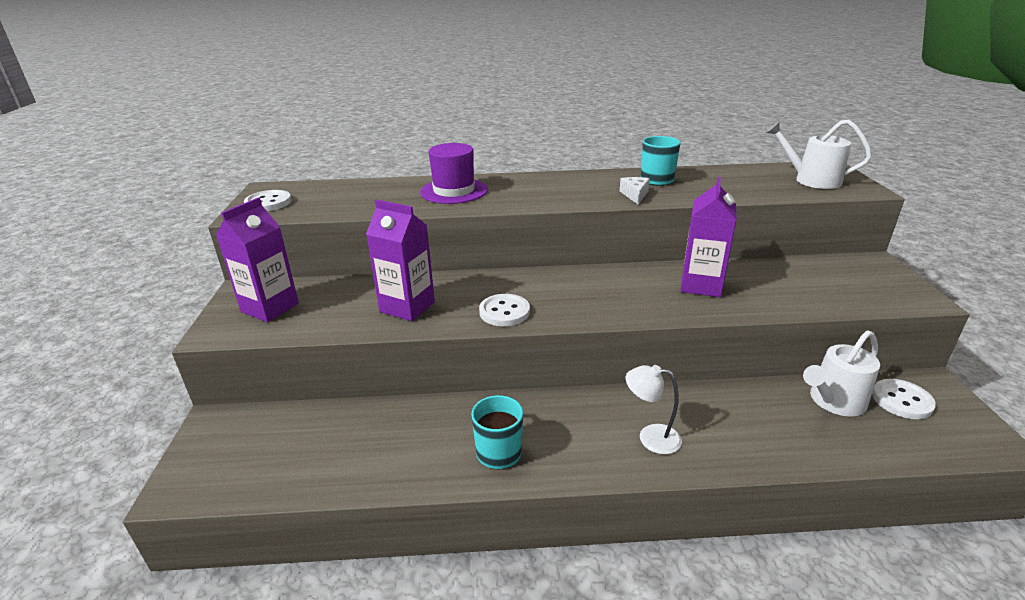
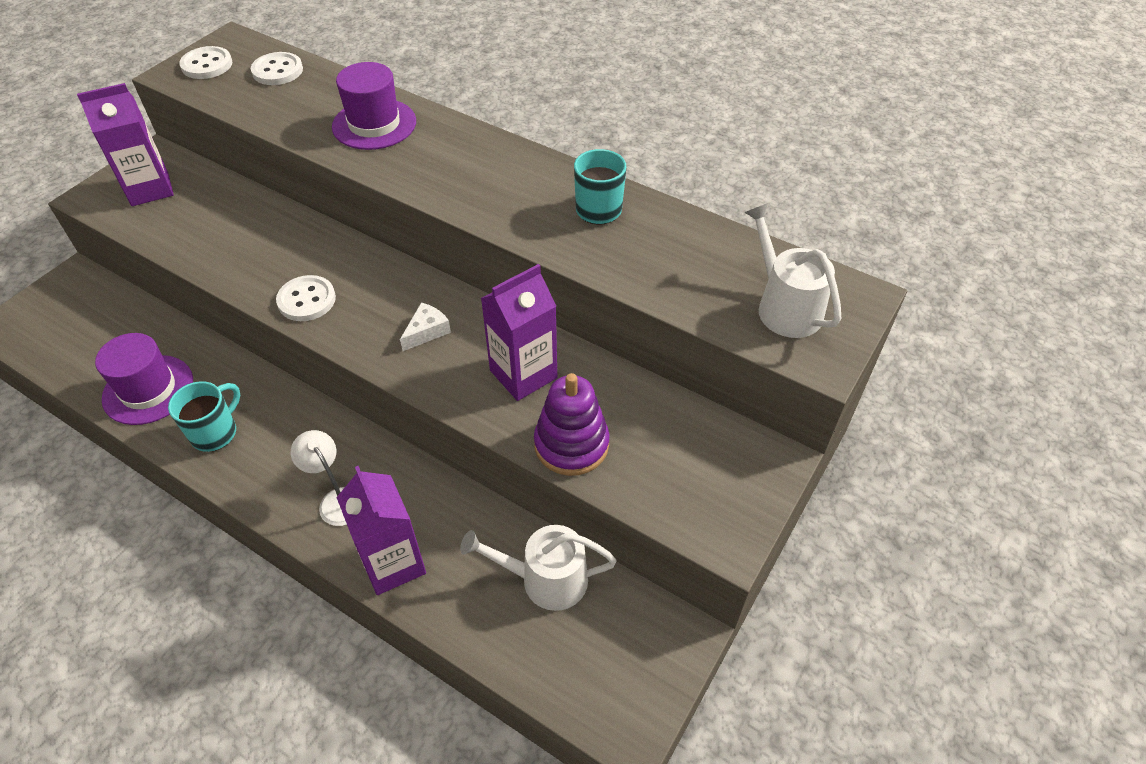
camera: 35 degrees right, 20 degrees up
purple carton [366,199,435,321] -> purple carton moved to [336,466,426,595]
white cheese [620,177,650,205] -> white cheese moved to [400,303,451,351]
white button [872,379,936,419] -> white button moved to [251,52,303,85]
none -> purple hat [95,333,193,425]
none -> purple stacking toy [534,373,610,476]

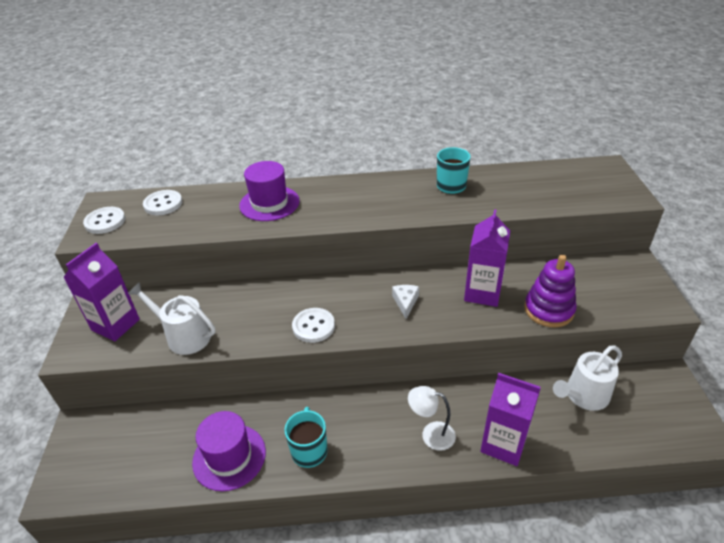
camera: 35 degrees left, 10 degrees down
white watering can [744,203,841,338] -> white watering can moved to [128,282,215,355]

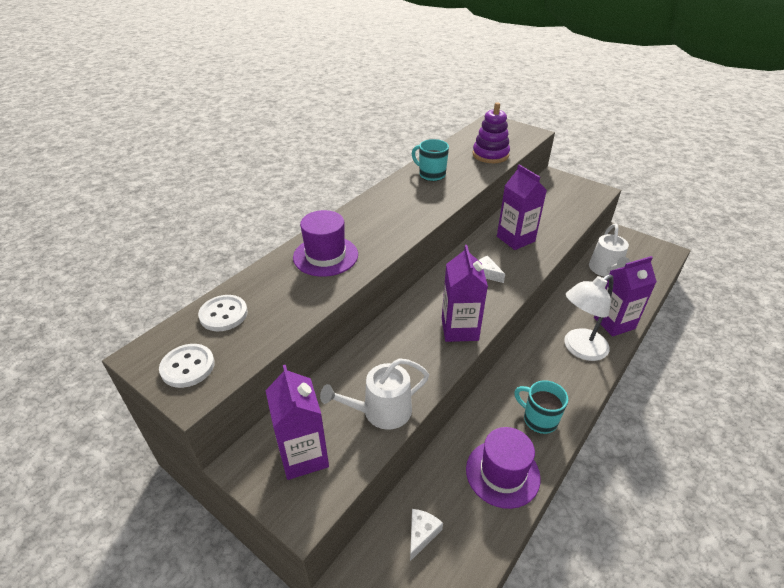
camera: 50 degrees left, 0 degrees up
white button [292,308,335,343] -> purple carton [442,245,488,342]
white lamp [408,386,456,451] -> white lamp [564,274,614,361], size x1.60
purple stacking toy [524,255,576,327] -> purple stacking toy moved to [473,102,510,163]
none -> white cheese [410,509,443,561]

